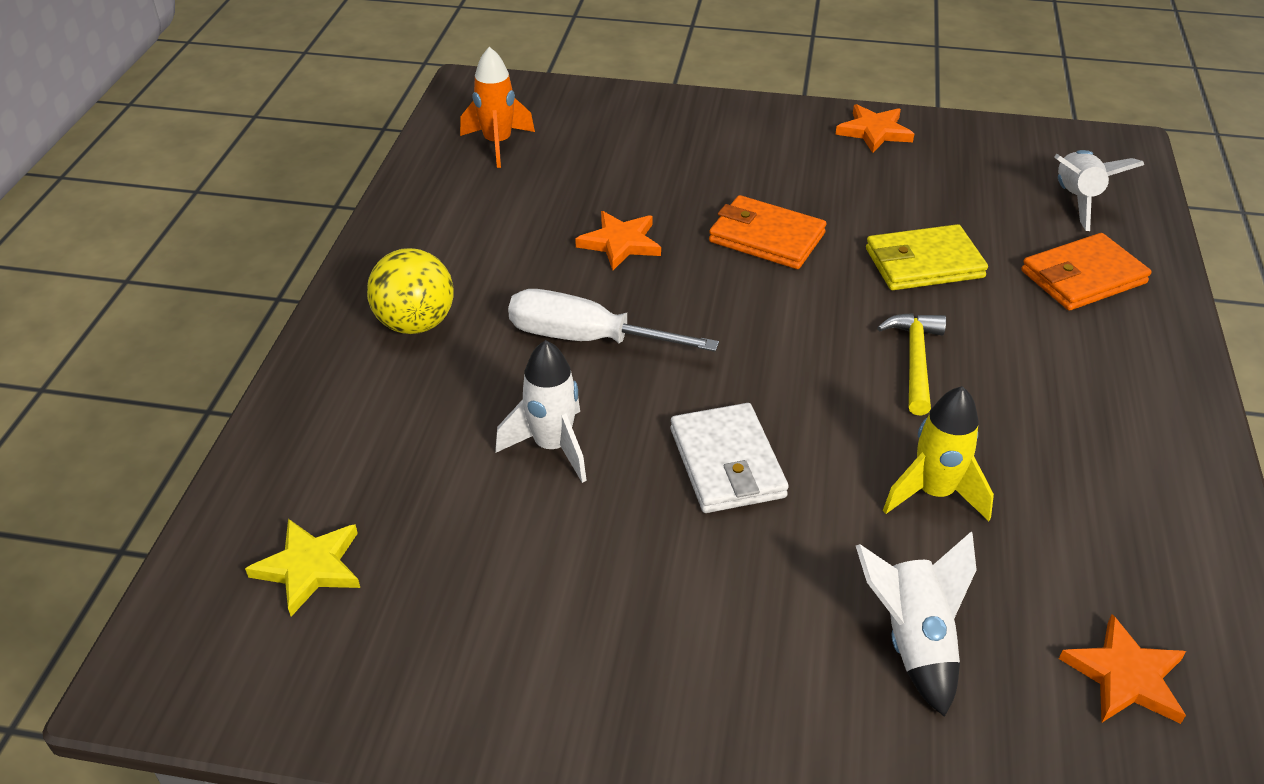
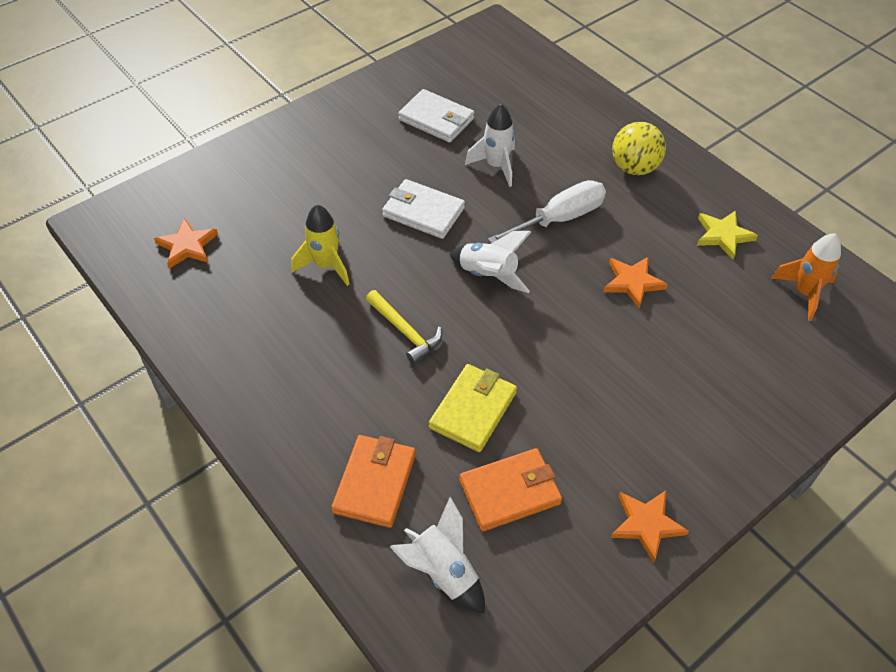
camera: 130 degrees right, 10 degrees up
yellow star [245,519,360,617] -> yellow star moved to [697,210,758,259]
orange wallet [709,195,826,269] -> orange wallet moved to [459,448,562,532]
white rocket [856,532,977,717] -> white rocket moved to [449,231,531,293]
none -> white wallet [398,89,474,143]

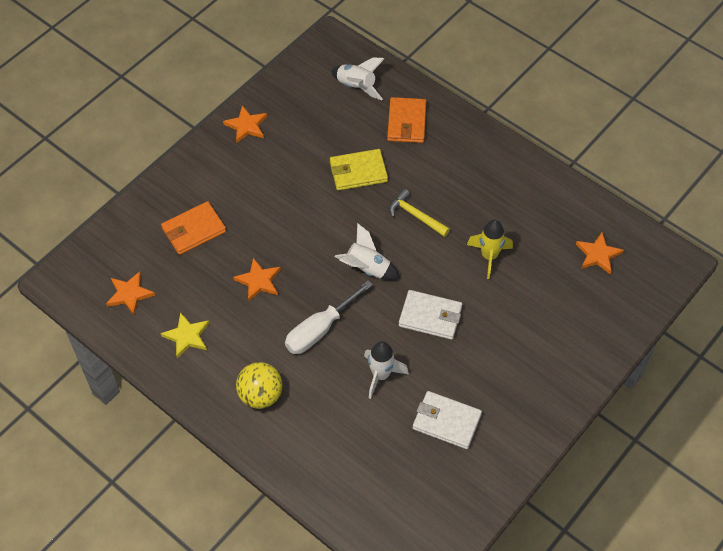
camera: 170 degrees right, 5 degrees up
yellow wallet [429,364,517,452] -> yellow wallet turned 60 degrees clockwise [330,149,388,191]
orange wallet [459,448,562,532] -> orange wallet moved to [161,201,226,255]
orange rocket [771,233,841,321] -> orange star [106,271,155,315]

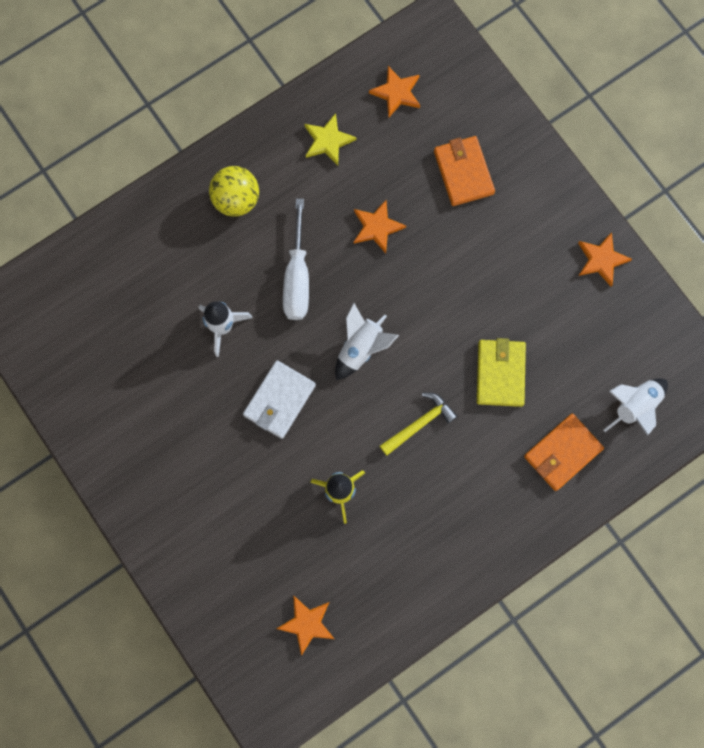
camera: 105 degrees right, 20 degrees up
white screwdriver [285,280,373,354] -> white screwdriver turned 150 degrees counterclockwise [283,199,309,320]
orange wallet [387,97,426,143] -> orange wallet turned 60 degrees counterclockwise [524,414,604,491]
white wallet [413,391,482,449] -> none

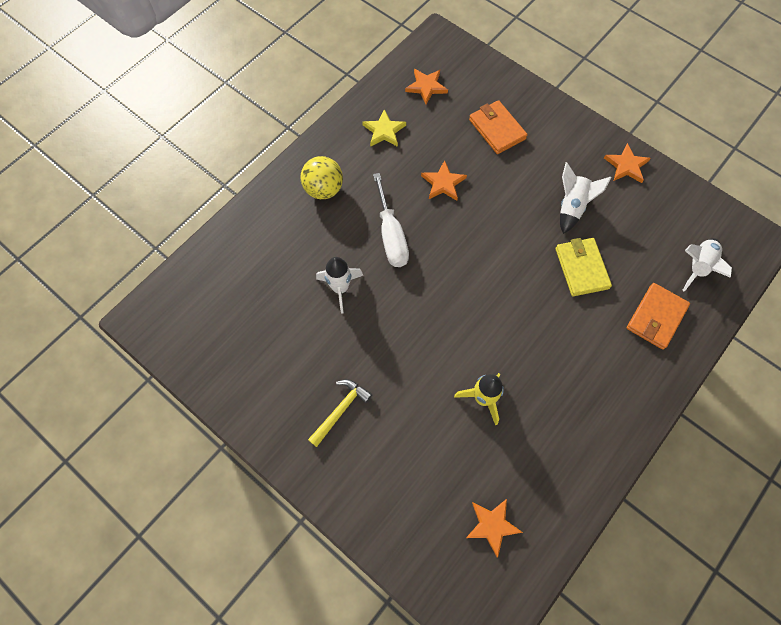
camera: 15 degrees left, 10 degrees down
white wallet [243,360,316,439] -> none
white rocket [335,302,399,380] -> white rocket moved to [560,162,612,234]
yellow hammer [380,392,457,456] -> yellow hammer moved to [308,379,373,447]

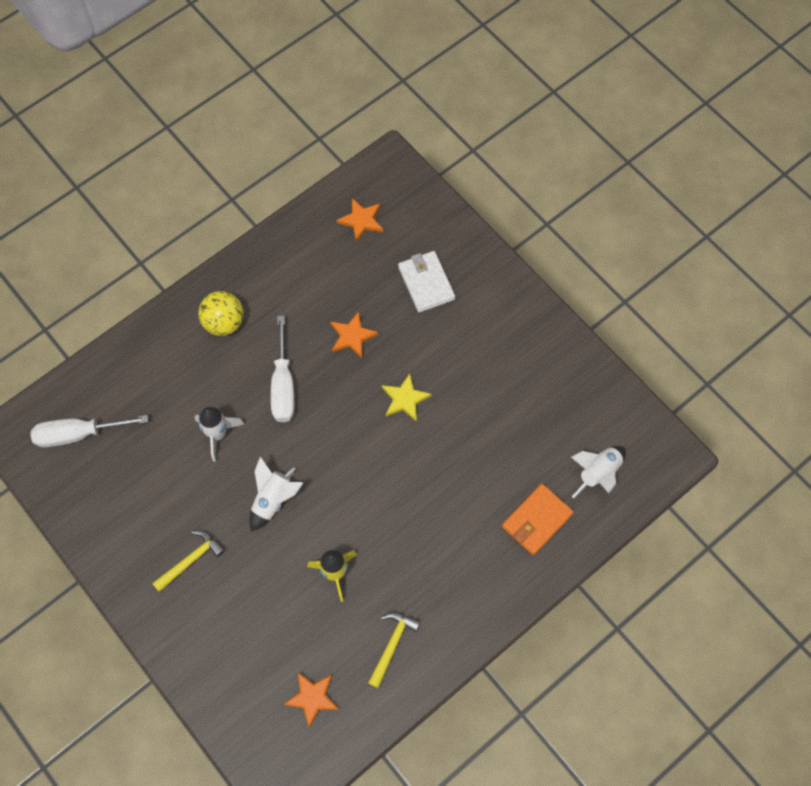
camera: 10 degrees right, 0 degrees up
yellow star [362,109,406,147] -> yellow star moved to [382,373,432,422]
orange wallet [469,100,527,154] -> white wallet [398,251,455,312]
yellow wallet [555,238,612,296] -> none
white rocket [560,162,612,234] -> white rocket moved to [249,457,303,531]
orange star [604,143,651,183] -> none
none -> white screwdriver [31,415,148,448]
none -> yellow hammer [368,612,421,688]

